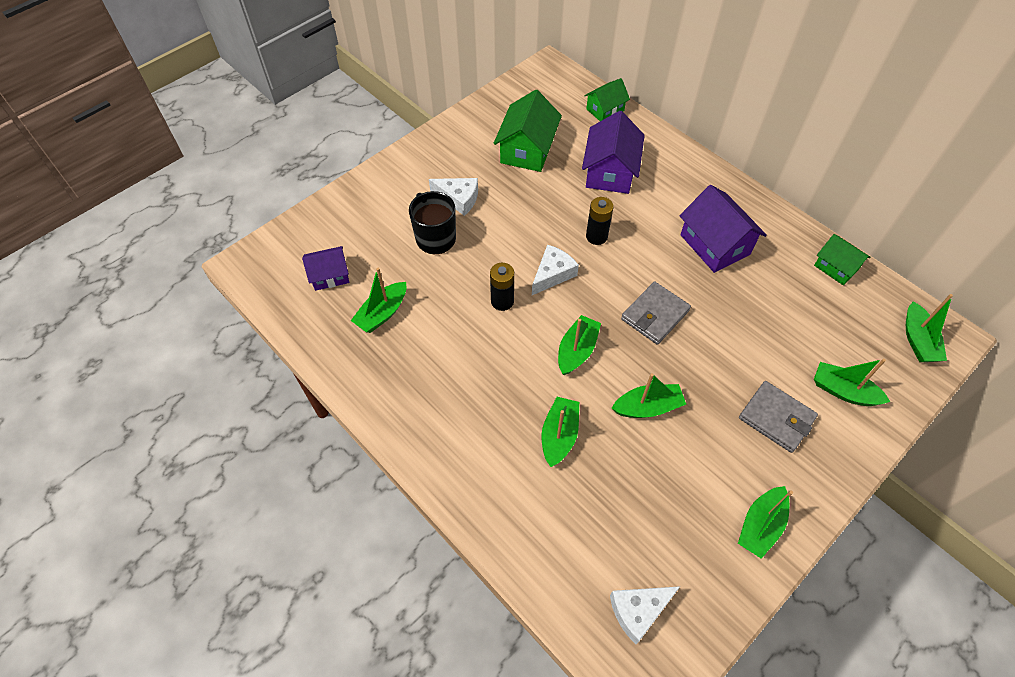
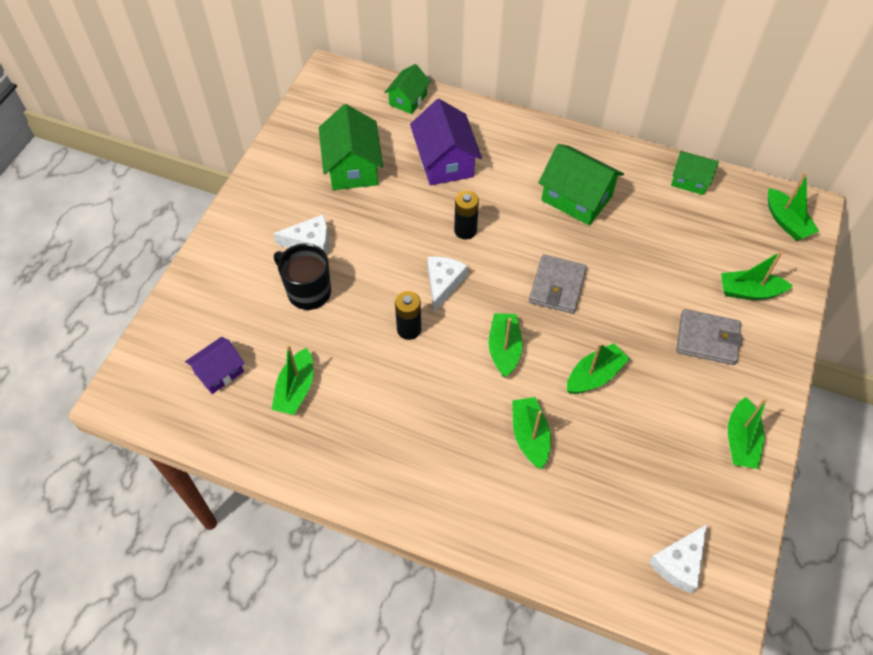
camera: 25 degrees left, 0 degrees up
purple house [680,185,767,273] -> green house [538,144,624,225]

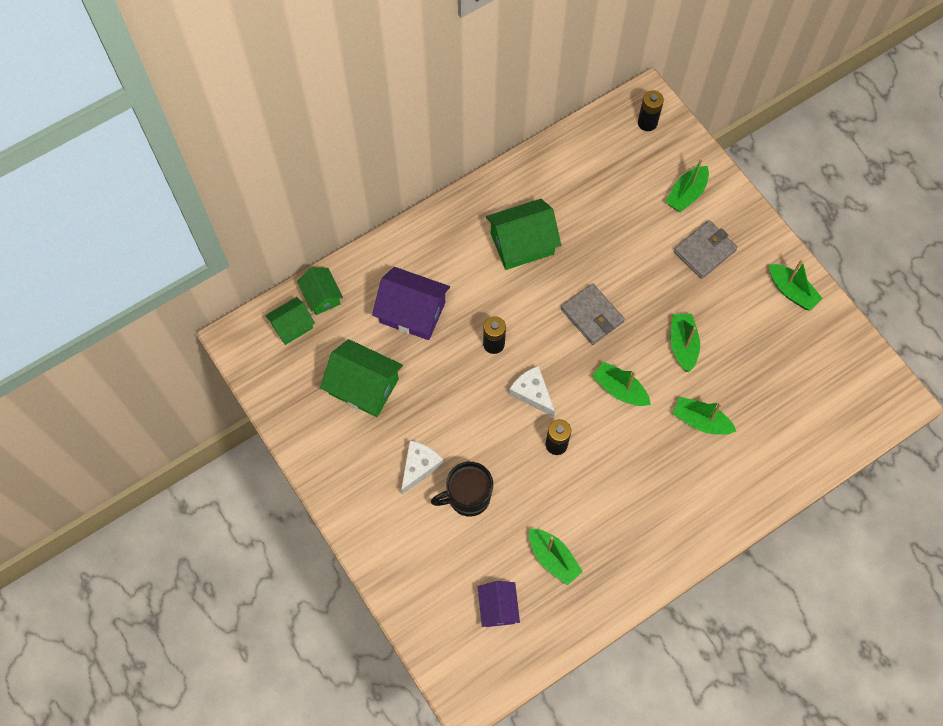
camera: 55 degrees left, 10 degrees up
white cheese [649,524,707,593] -> none
green house [671,151,719,195] -> green house moved to [265,297,315,345]
green boat [768,172,819,241] -> black battery [638,90,664,131]

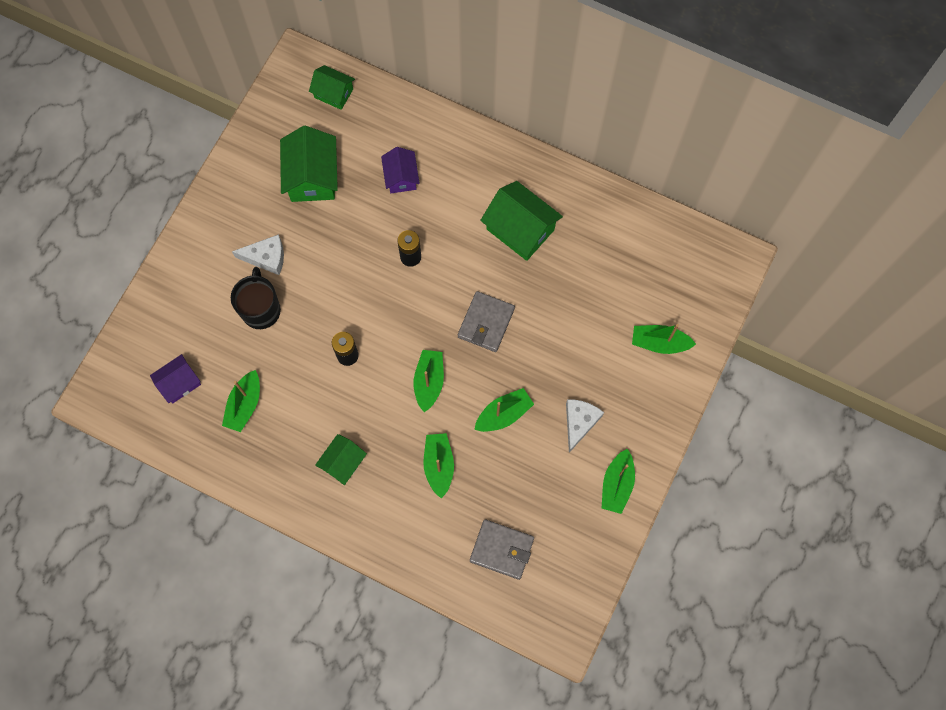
camera: 60 degrees right, 5 degrees up
green house [297,267,343,315] -> green house moved to [315,434,367,485]
purple house [372,267,450,340] -> purple house [381,147,420,193], size x0.61
black mug [431,462,493,517] -> black mug turned 45 degrees clockwise [231,267,281,329]
white cheese [509,366,555,417] -> white cheese moved to [566,399,604,453]
black battery [638,90,664,131] -> none
grey wallet [674,220,737,279] -> grey wallet moved to [470,519,534,580]

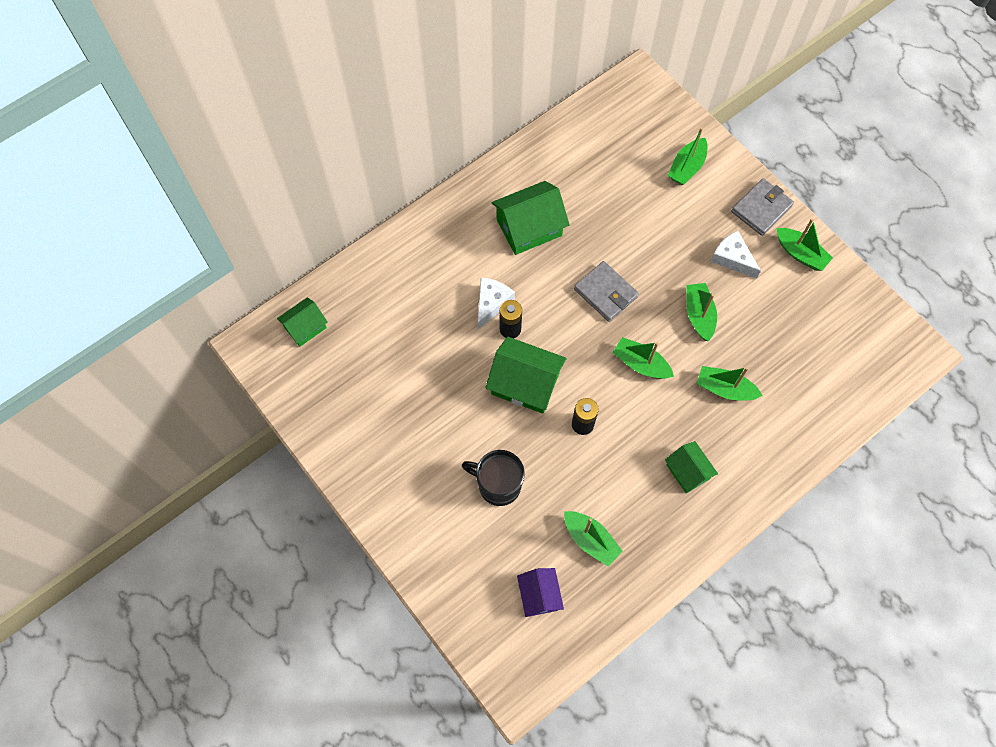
camera: 65 degrees left, 5 degrees down
white cheese [232,234,284,275] -> white cheese moved to [478,278,515,329]
green house [280,126,338,202] -> green house moved to [485,337,566,414]
purple house [381,147,420,193] -> none
grey wallet [470,519,534,580] -> grey wallet moved to [731,178,794,236]

